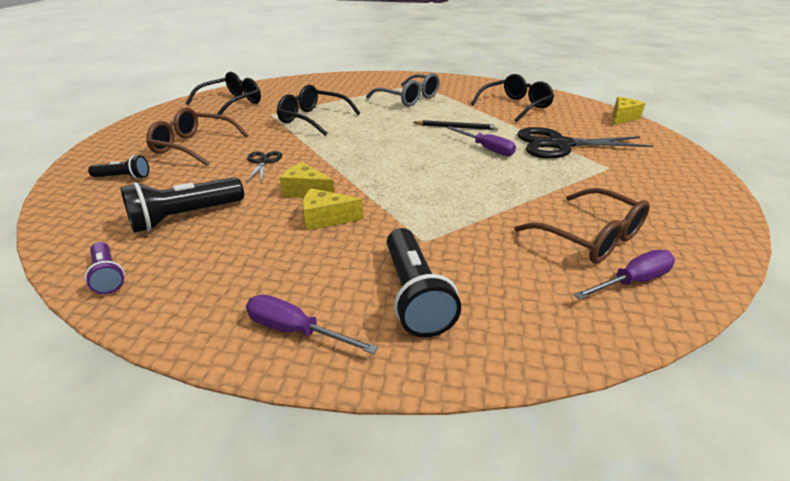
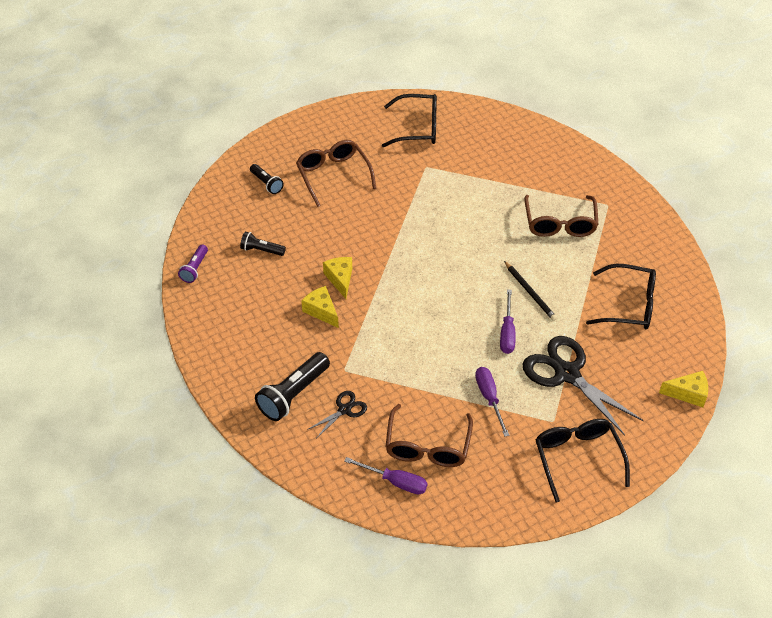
camera: 50 degrees right, 15 degrees up
black flashlight [120,177,244,233] -> black flashlight [240,232,286,256], size x0.57
black scissors [246,151,282,182] -> black scissors moved to [307,391,367,438]
purple screwdriver [246,295,378,354] -> purple screwdriver moved to [475,367,509,437]
black glasses [277,84,360,136] -> black glasses moved to [535,419,630,503]
grey glasses [366,73,440,107] -> brown glasses [524,195,599,237]

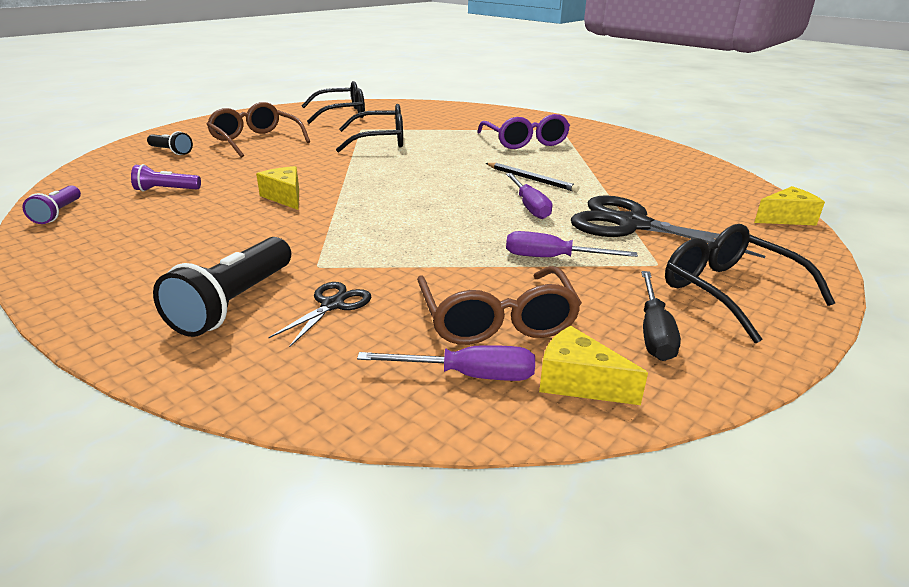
camera: 20 degrees left, 20 degrees down
black flashlight [240,232,286,256] -> purple flashlight [131,164,201,192]
yellow cheese [301,286,339,328] -> yellow cheese moved to [539,326,648,405]
purple screwdriver [475,367,509,437] -> purple screwdriver turned 45 degrees counterclockwise [506,231,638,257]
brown glasses [524,195,599,237] -> purple glasses [477,114,570,149]
black glasses [586,263,656,329] -> black glasses moved to [336,104,403,153]
none -> black screwdriver [641,271,681,361]

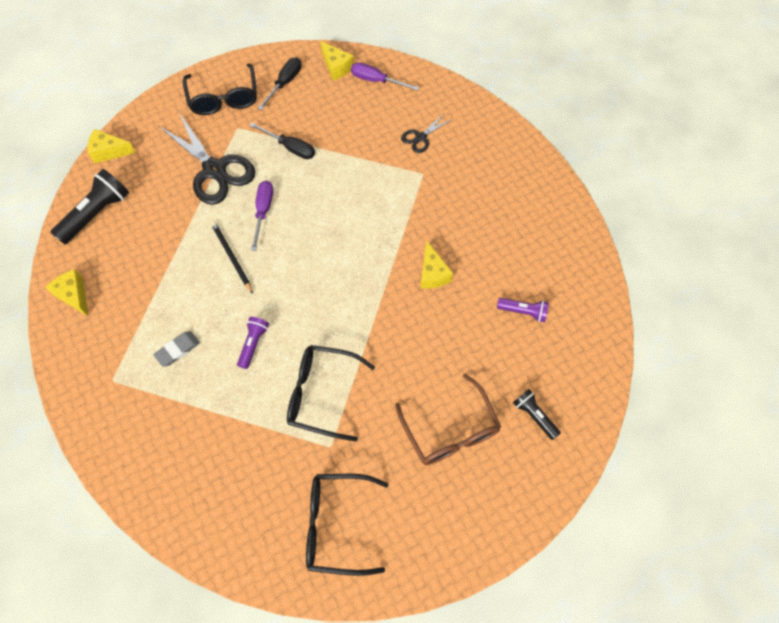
camera: 160 degrees left, 35 degrees up
purple flashlight [22,185,81,224] -> purple flashlight moved to [237,317,269,369]
black flashlight [153,237,291,337] -> black flashlight moved to [50,169,129,245]
brown glasses [417,266,582,345] -> none
purple glasses [477,114,570,149] -> grey eraser [153,331,200,367]
purple screwdriver [506,231,638,257] -> black screwdriver [249,123,315,159]
none -> yellow cheese [45,269,88,316]

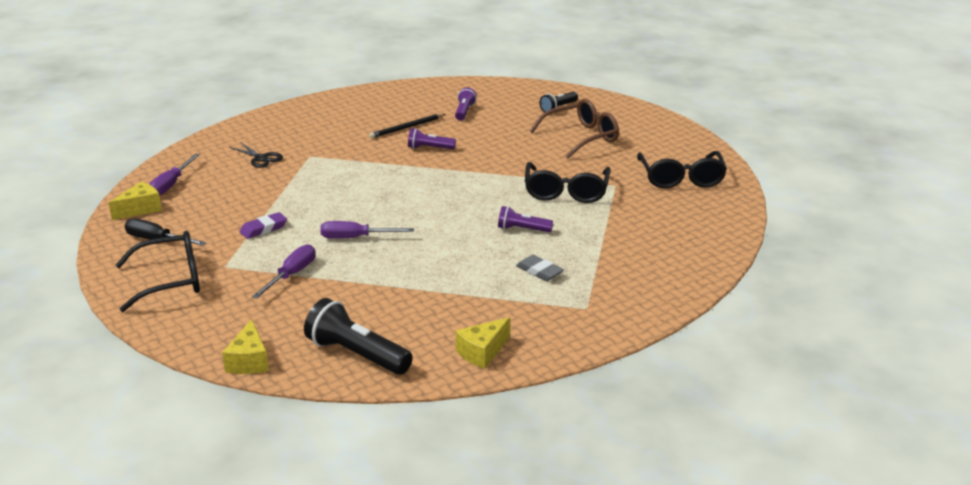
camera: 95 degrees left, 35 degrees down
black scissors [159,113,255,205] -> purple screwdriver [252,244,315,298]
black pencil [211,222,253,294] -> black pencil moved to [369,114,445,138]
black screwdriver [249,123,315,159] -> purple eraser [240,212,287,239]
yellow cheese [421,240,453,289] -> purple flashlight [408,128,456,149]

